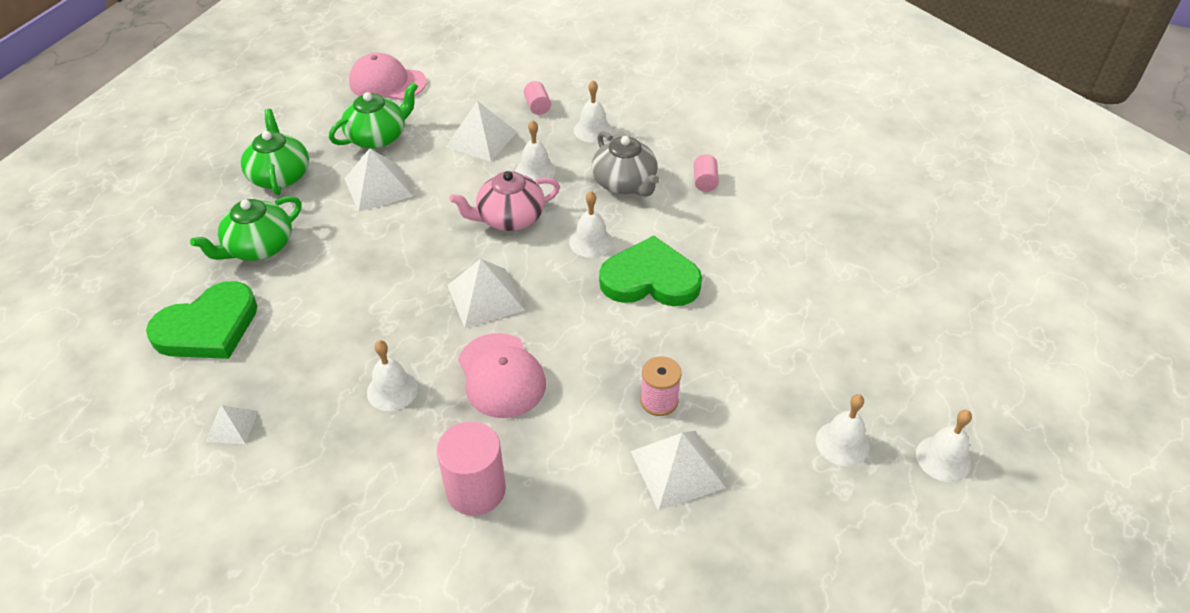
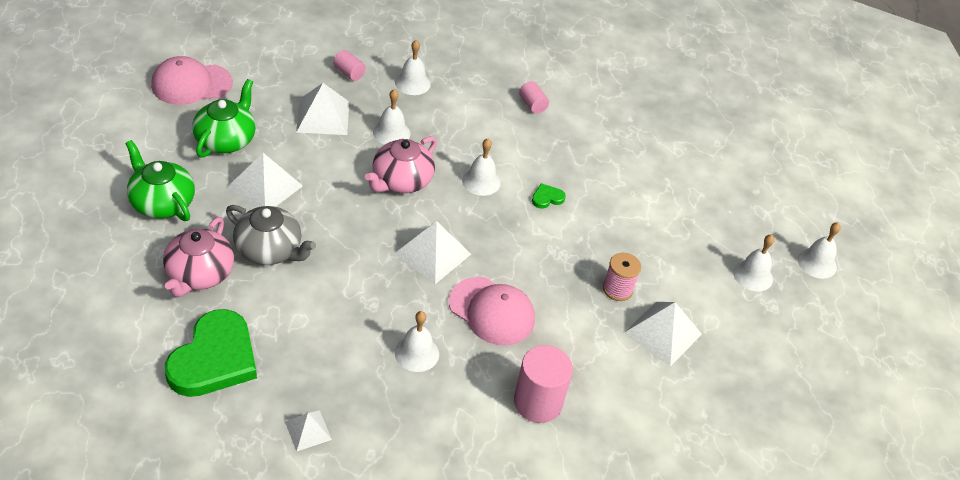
camera: 35 degrees left, 0 degrees up
green teapot [190,196,302,261] -> pink teapot [163,217,234,297]
grey teapot [592,131,659,197] -> grey teapot moved to [226,205,316,265]
green heart [599,236,702,306] -> green heart [532,183,566,209], size x0.41

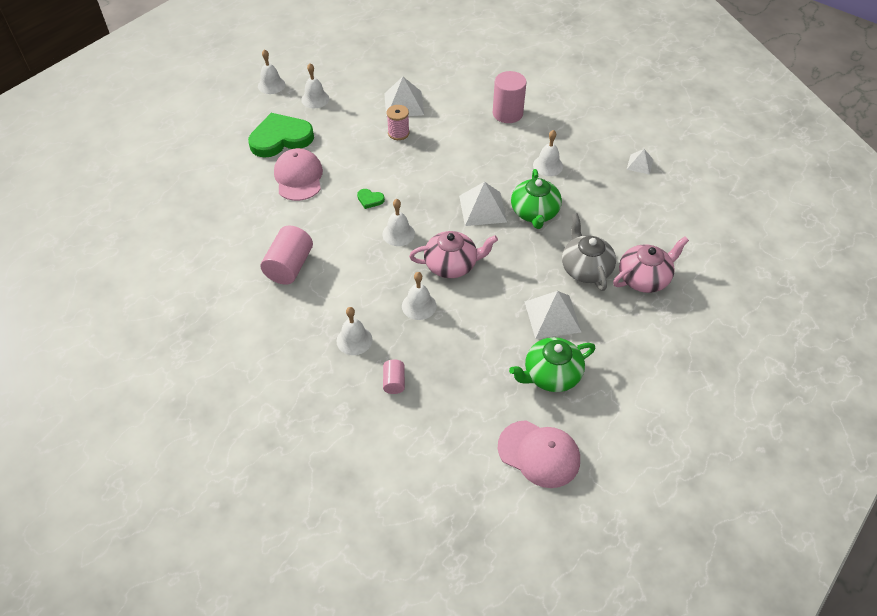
camera: 130 degrees left, 5 degrees up
green teapot [125,140,195,221] -> green teapot moved to [511,169,562,229]
green heart [165,309,257,397] -> green heart moved to [248,113,314,158]
white pyramid [296,83,349,135] -> none
pink cap [449,277,535,345] -> pink cap moved to [274,148,323,201]
pink cylinder [519,81,549,114] -> pink cylinder [261,225,313,285], size x1.89

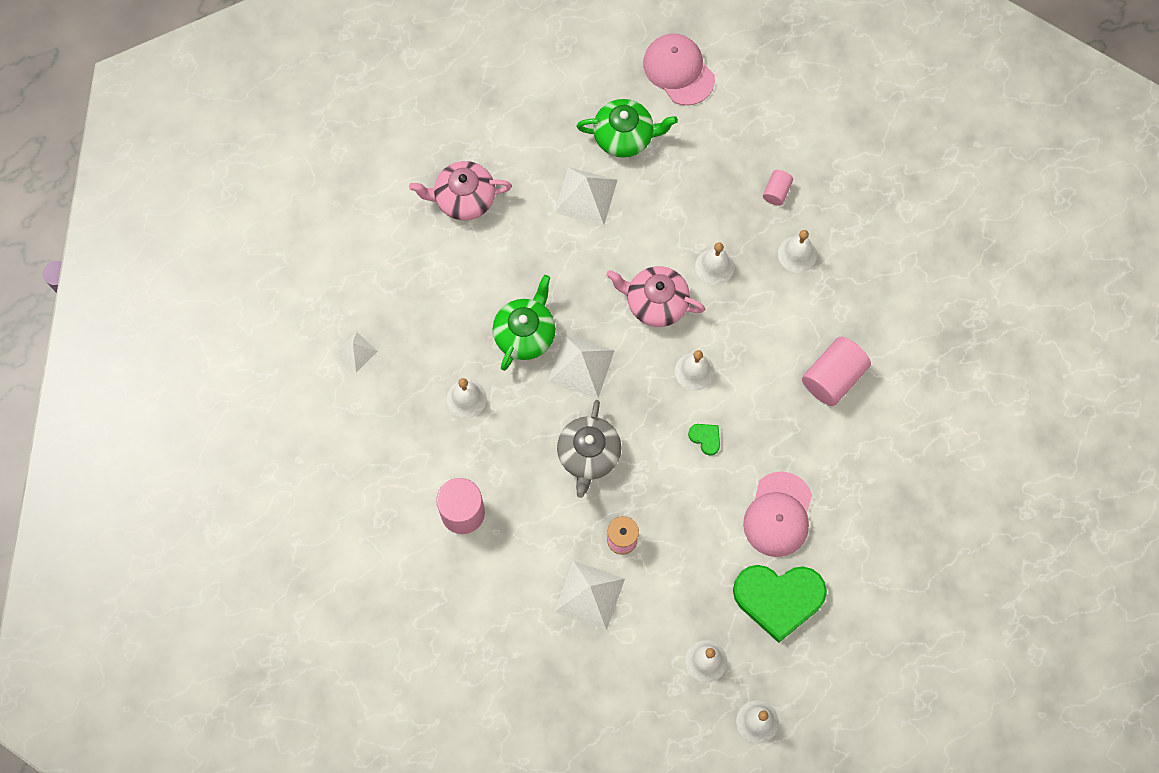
camera: 155 degrees left, 20 degrees up
grey teapot [562,213,616,291] -> grey teapot moved to [557,400,622,498]

